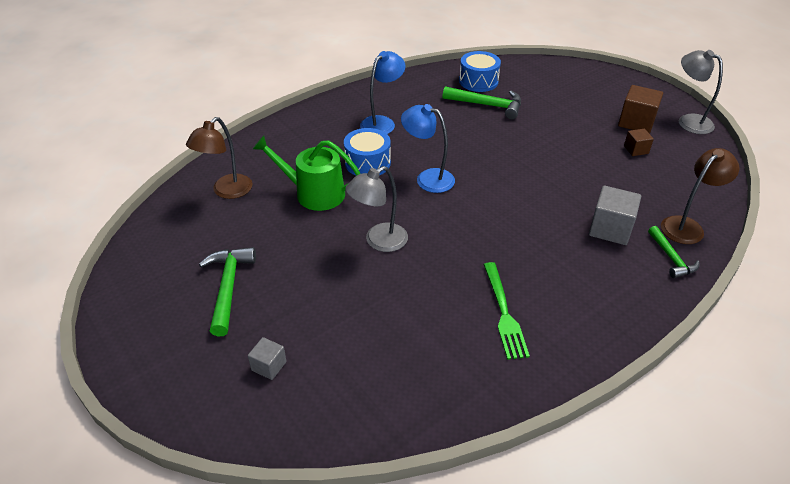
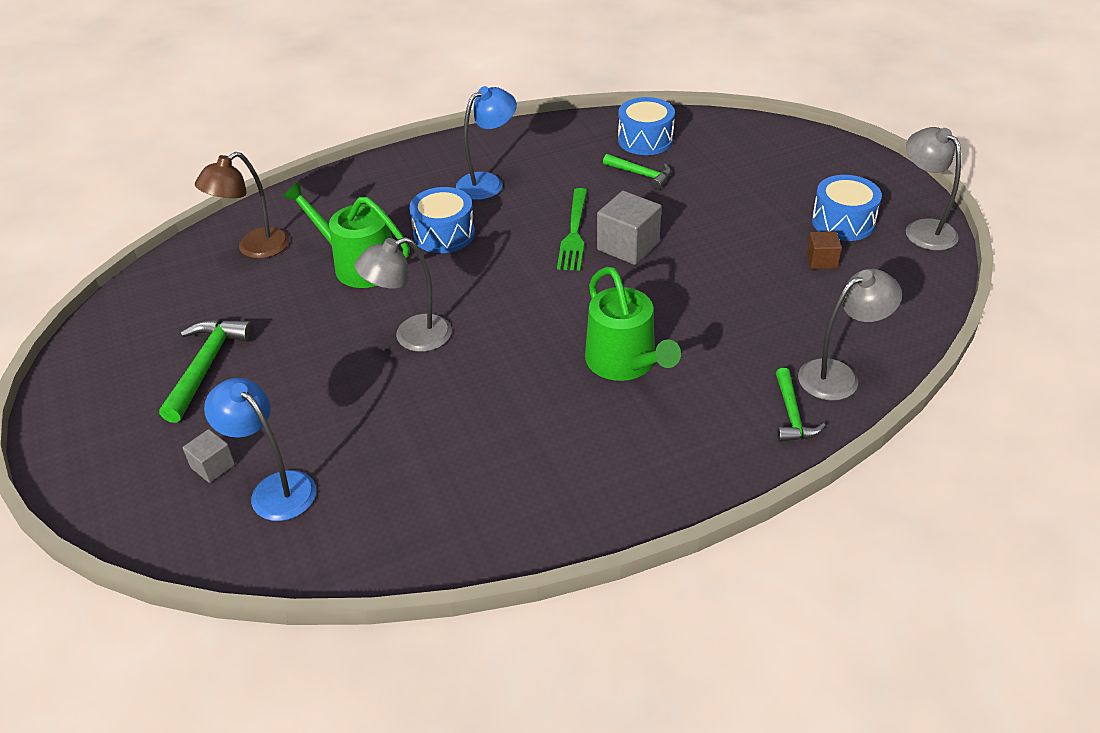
camera: 15 degrees right, 0 degrees up
blue lamp [401,104,455,193] -> blue lamp moved to [204,378,316,521]
green hammer [443,86,521,119] -> green hammer [603,154,671,190], size x0.64
green fork [483,262,530,360] -> green fork moved to [557,188,587,271]
grey cube [589,185,641,245] -> grey cube moved to [597,191,661,265]
brown cube [618,85,663,134] -> blue drum [812,175,882,241]
brown lamp [661,148,739,244] -> grey lamp [798,269,902,401]
none -> green watering can [585,267,681,381]

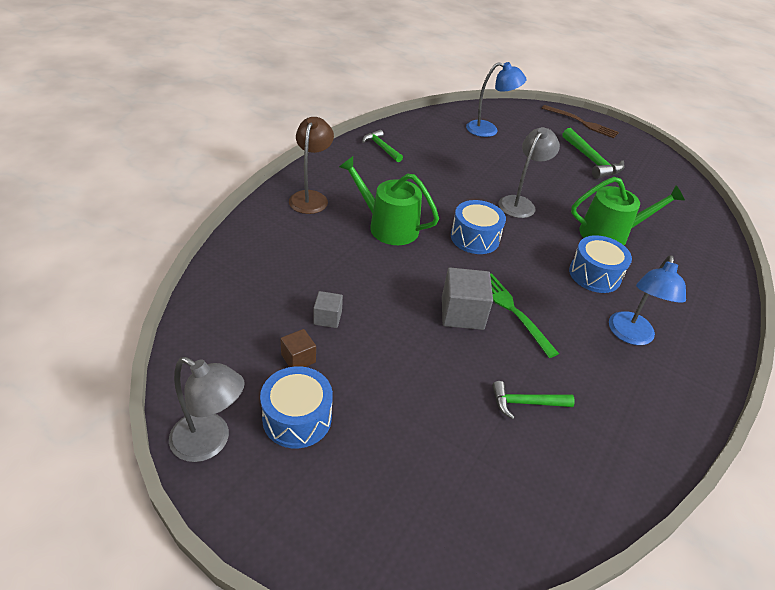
camera: 140 degrees right, 0 degrees up
grey cube [182,429,235,483] -> grey cube moved to [313,291,343,328]
brown lamp [195,152,289,259] -> brown lamp moved to [289,117,334,214]
blue drum [618,97,675,155] -> blue drum moved to [451,200,506,254]
green hammer [776,368,826,442] -> green hammer moved to [362,130,403,162]
grey lamp [798,269,902,401] -> none
none -> brown fork [542,105,619,138]

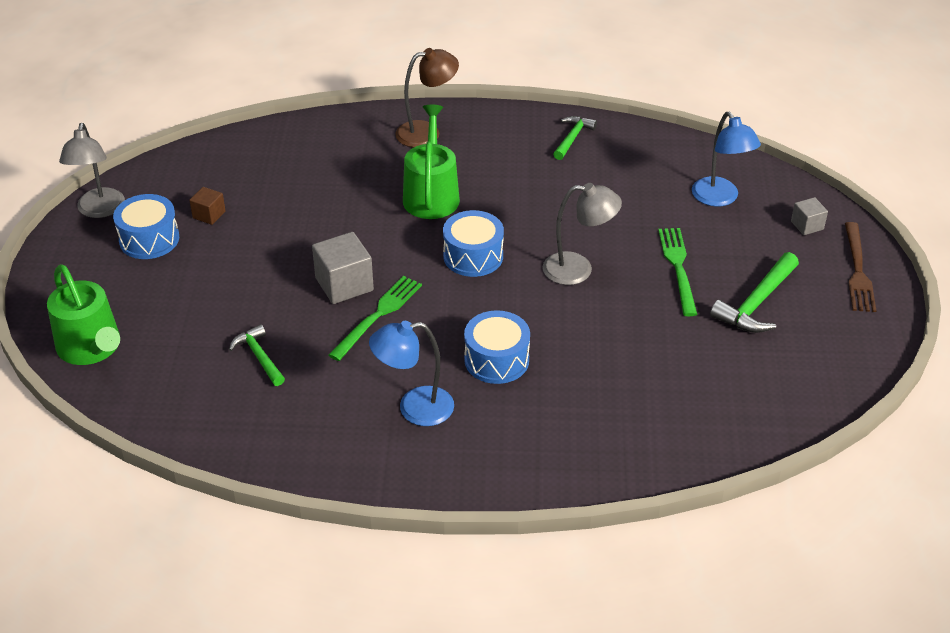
camera: 65 degrees right, 0 degrees up
grey cube [313,291,343,328] -> grey cube moved to [791,197,828,235]
green watering can [571,177,685,245] -> green watering can moved to [47,264,120,365]
none -> green fork [658,228,698,316]

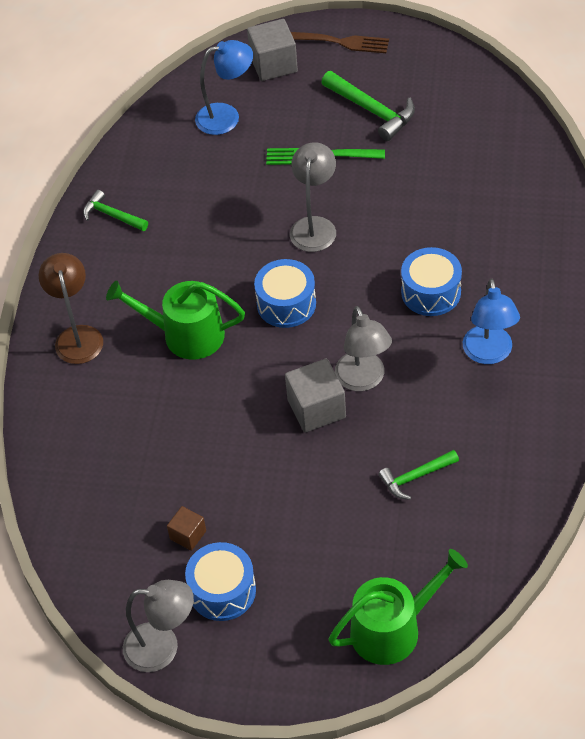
camera: 80 degrees left, 10 degrees up
green fork [329,276,422,361] -> grey lamp [335,306,392,391]
grey cube [791,197,828,235] -> grey cube [247,19,298,81], size x1.77

